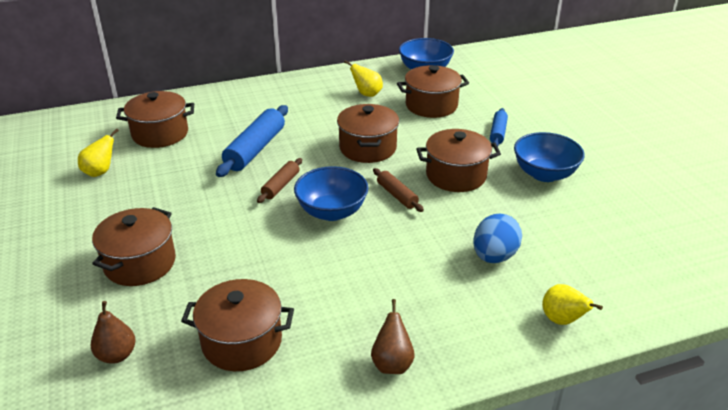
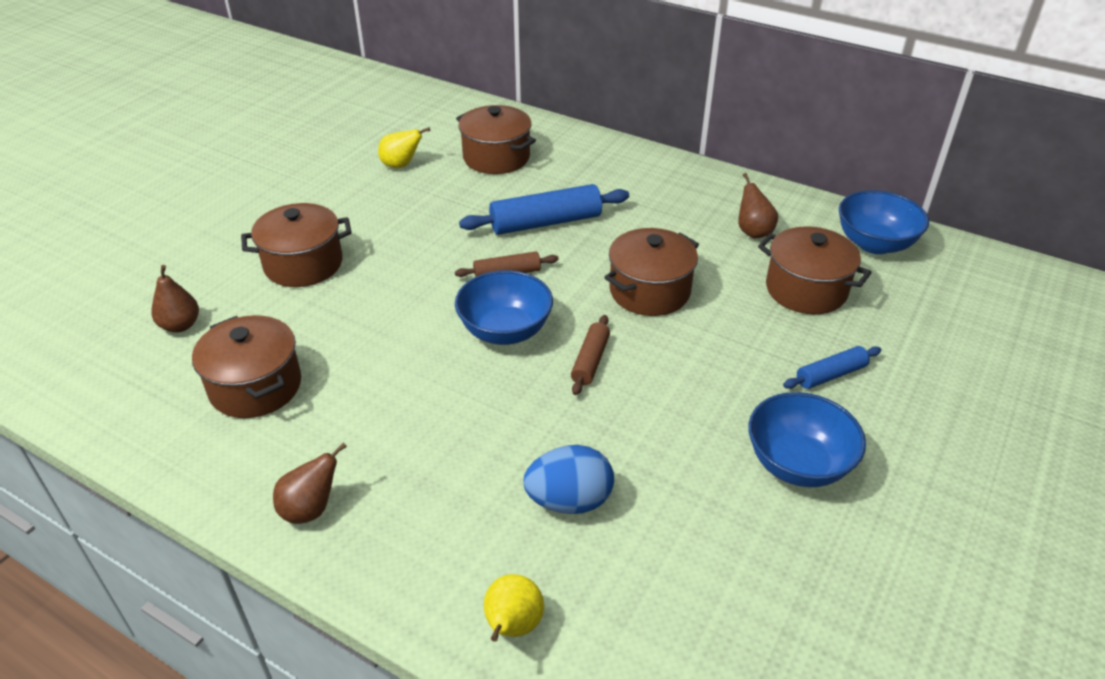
camera: 50 degrees right, 5 degrees up
yellow pear [344,60,383,97] -> brown pear [738,173,778,238]
brown pot [416,129,501,192] -> none

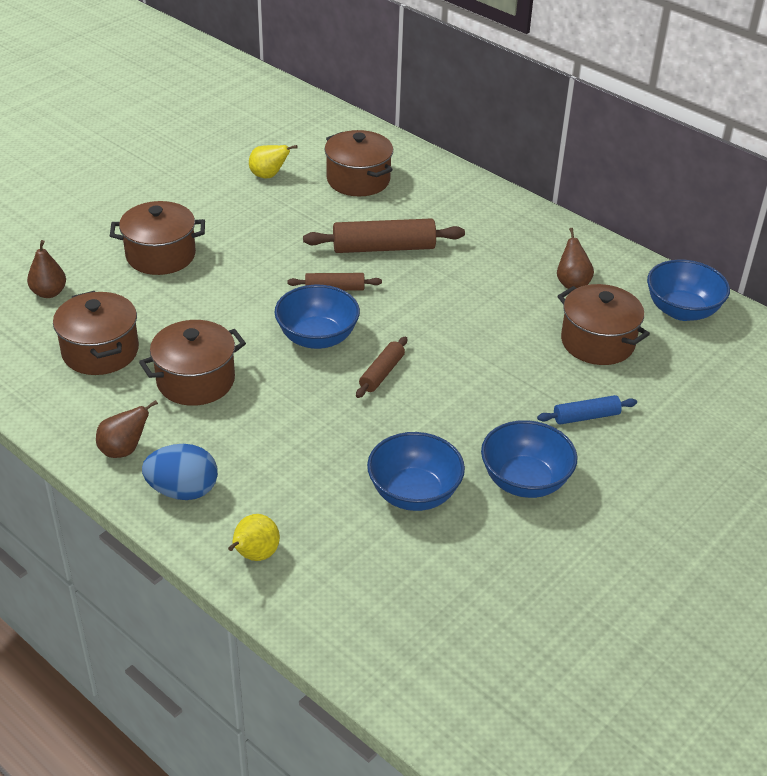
camera: 10 degrees right, 0 degrees up
blue rolling pin [459,184,629,235] -> brown rolling pin [303,218,465,253]
blue egg [523,445,614,514] -> blue egg moved to [142,444,218,500]
brown pot [604,228,699,316] -> brown pot moved to [139,320,246,406]
none -> blue bowl [367,432,465,511]

